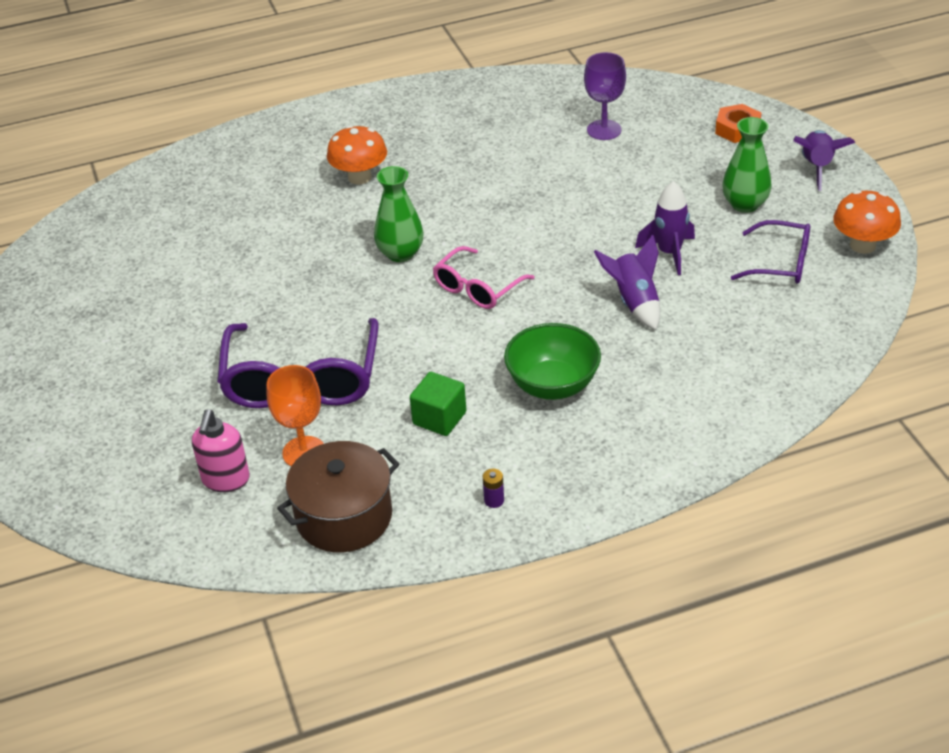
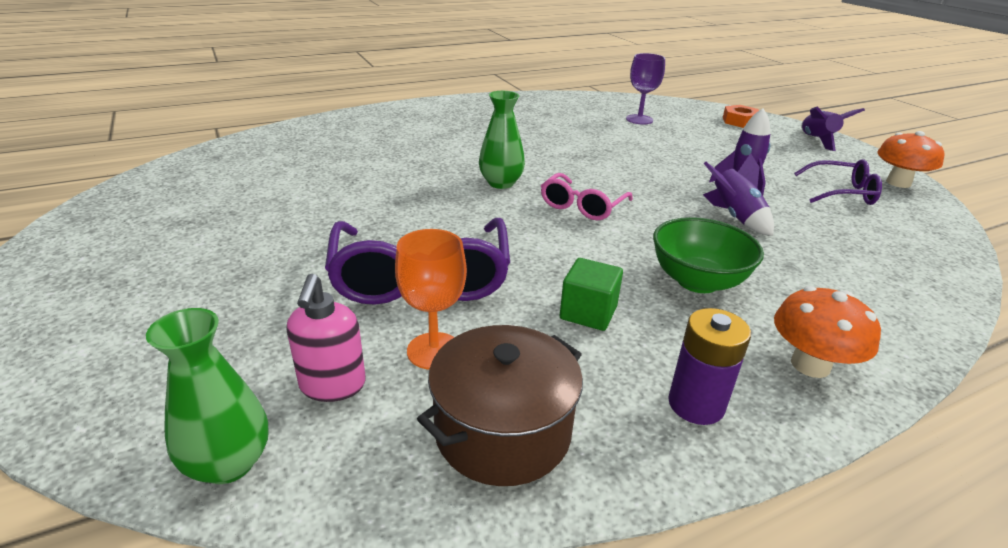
camera: 10 degrees left, 10 degrees down
orange mushroom [327,125,387,185] -> orange mushroom moved to [774,286,881,378]
purple battery [483,469,504,508] -> purple battery [668,308,751,425], size x2.09
green vase [722,117,772,213] -> green vase moved to [146,308,269,484]

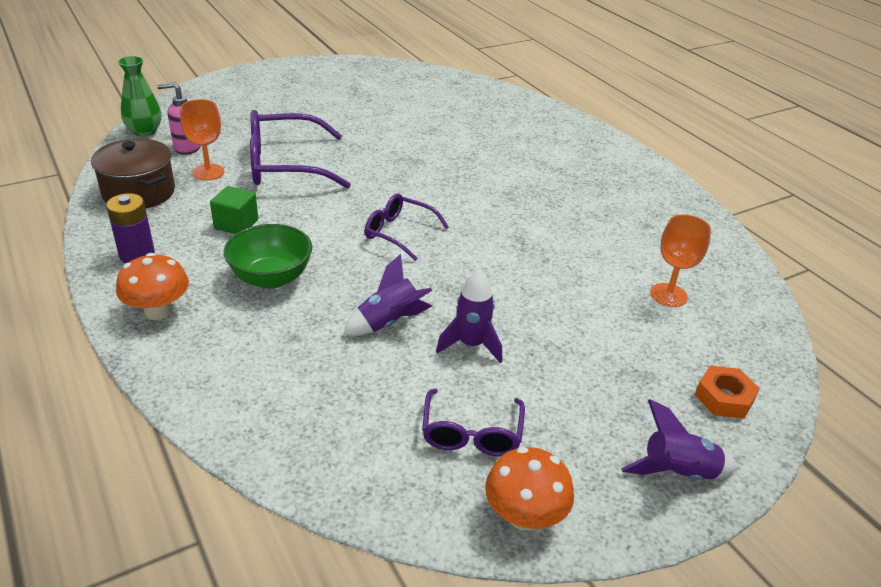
camera: 85 degrees right, 5 degrees up
green vase [479,91,525,189] -> none
pink glasses [541,173,633,220] -> purple glasses [365,193,449,261]
purple goblet [626,53,665,125] -> orange goblet [650,214,711,307]

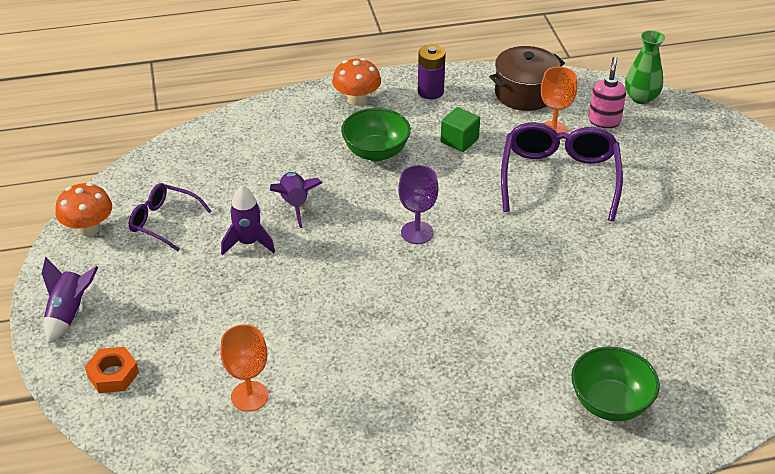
camera: 110 degrees right, 5 degrees up
purple glasses [365,193,449,261] -> purple goblet [398,165,438,244]
none -> green bowl [571,346,660,421]

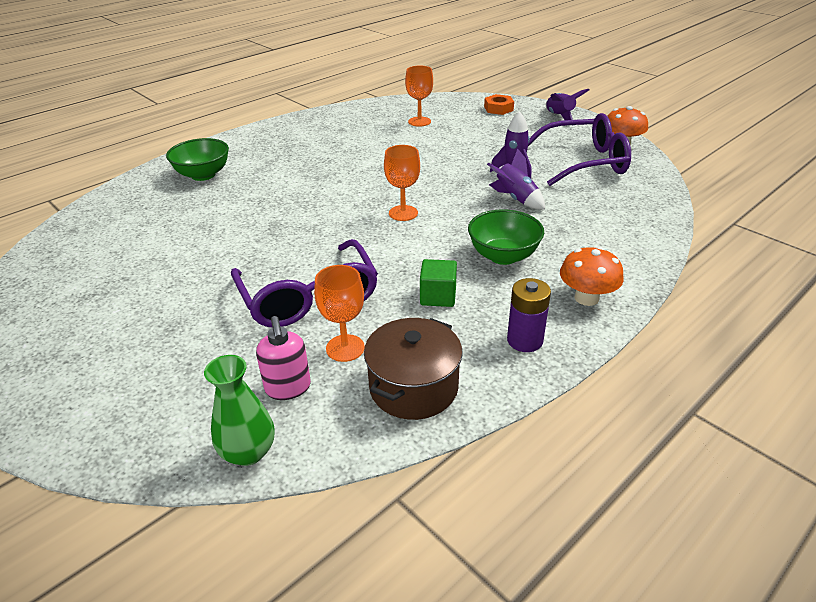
camera: 150 degrees right, 5 degrees down
purple glasses [129,183,211,251] -> purple glasses [528,113,631,186], size x1.74
purple goblet [398,165,438,244] -> orange goblet [384,145,420,221]

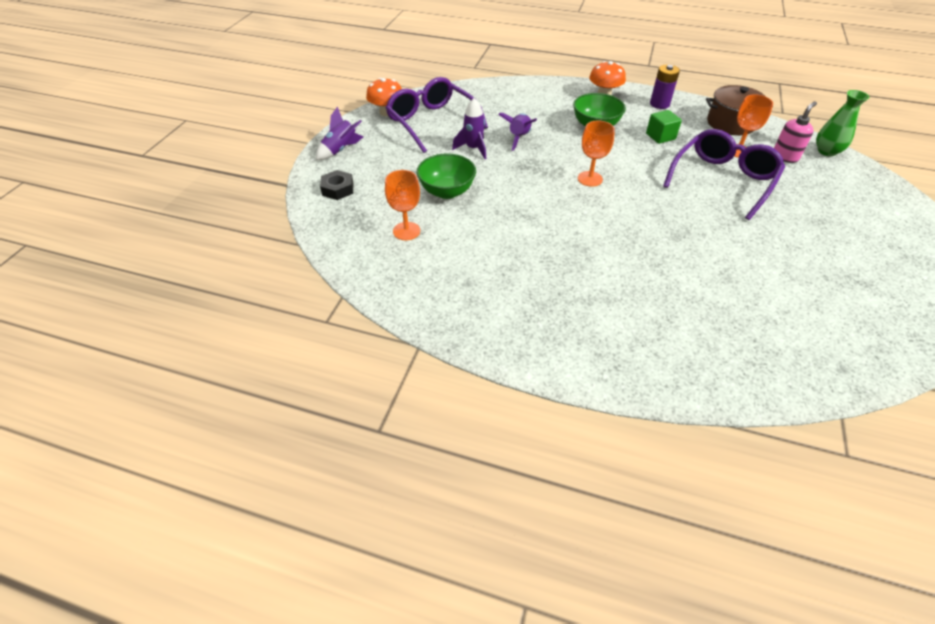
camera: 120 degrees left, 10 degrees up
green bowl [166,138,229,181] -> green bowl moved to [417,154,476,199]
orange nut [484,94,514,115] -> black nut [320,170,354,200]

